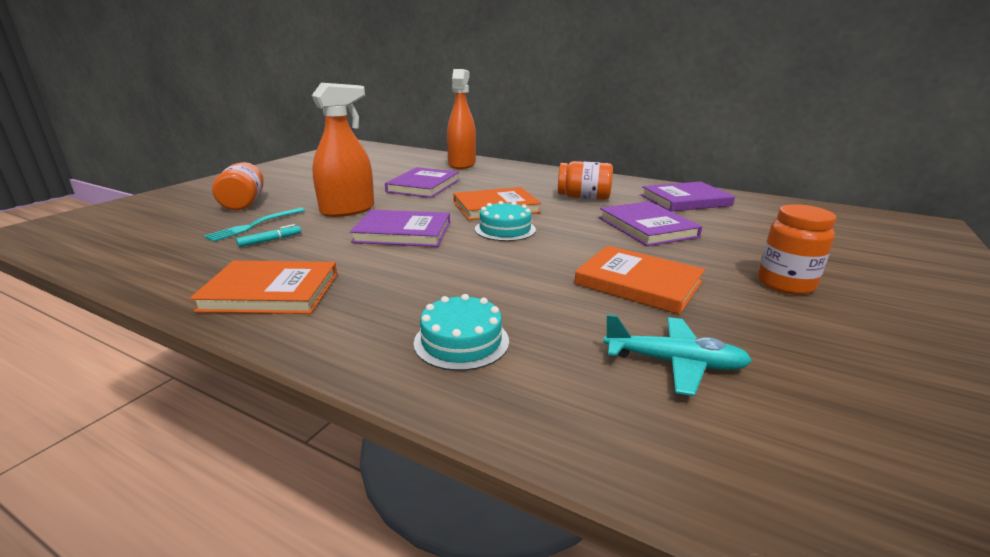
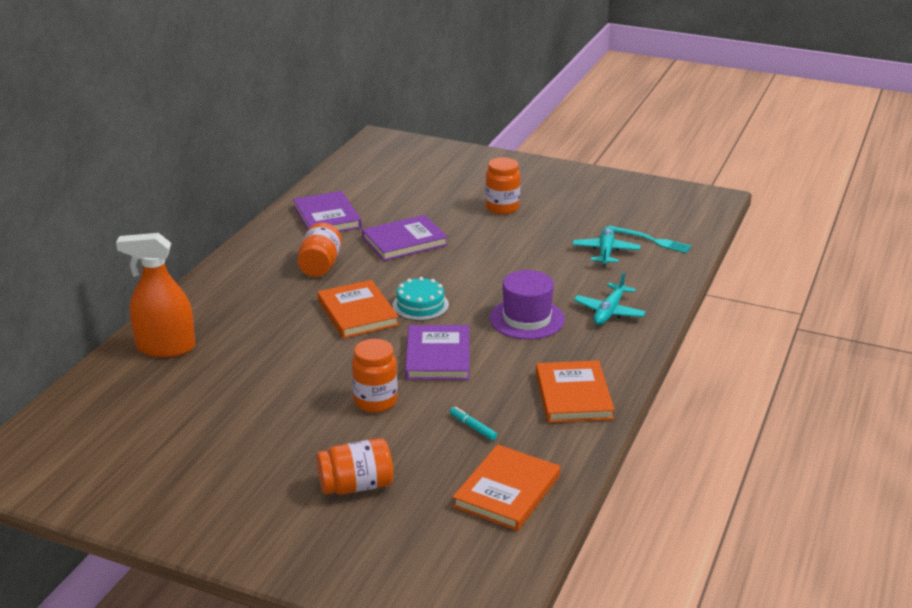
camera: 95 degrees left, 5 degrees up
turquoise fork [204,208,305,242] -> turquoise fork moved to [609,226,692,253]
orange spray bottle [312,83,374,217] -> orange jar [352,339,398,413]
purple book [385,167,459,198] -> none
turquoise cake [414,294,509,371] -> turquoise plane [574,272,646,325]
orange book [574,246,705,314] -> orange book moved to [453,444,560,531]
none -> purple hat [489,270,565,339]

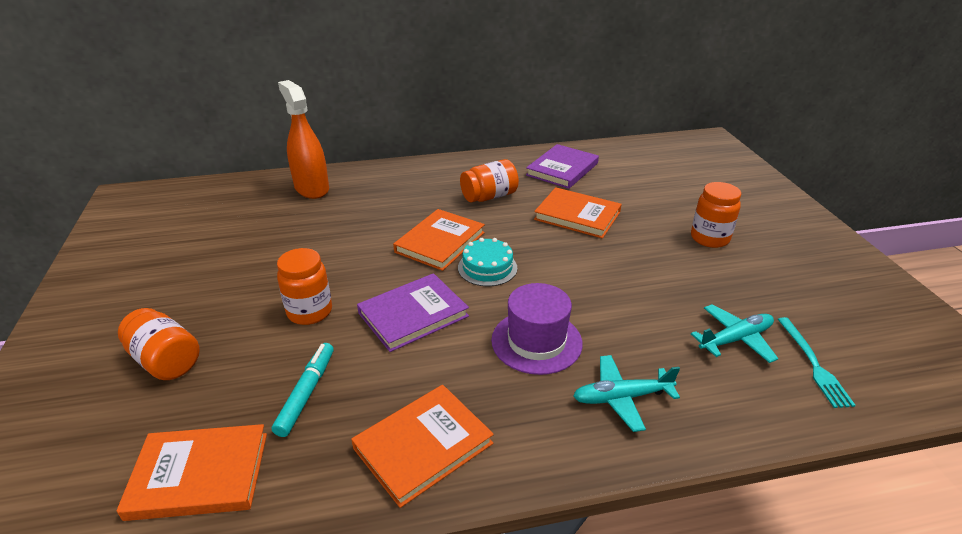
camera: 55 degrees right, 5 degrees up
purple book [362,215,448,261] -> orange book [534,187,622,238]
turquoise marker [450,407,497,440] -> turquoise marker [272,343,334,437], size x1.62

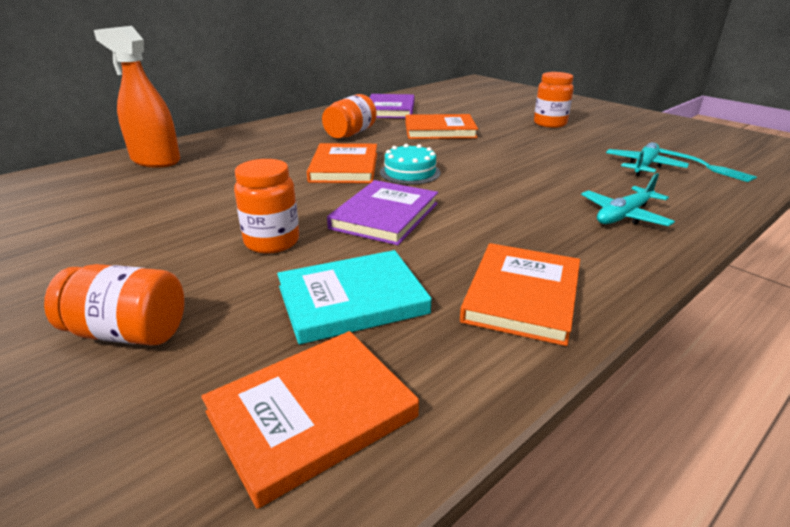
camera: 30 degrees left, 5 degrees down
turquoise marker [272,343,334,437] -> turquoise book [277,250,431,345]
purple hat [491,283,583,375] -> none

